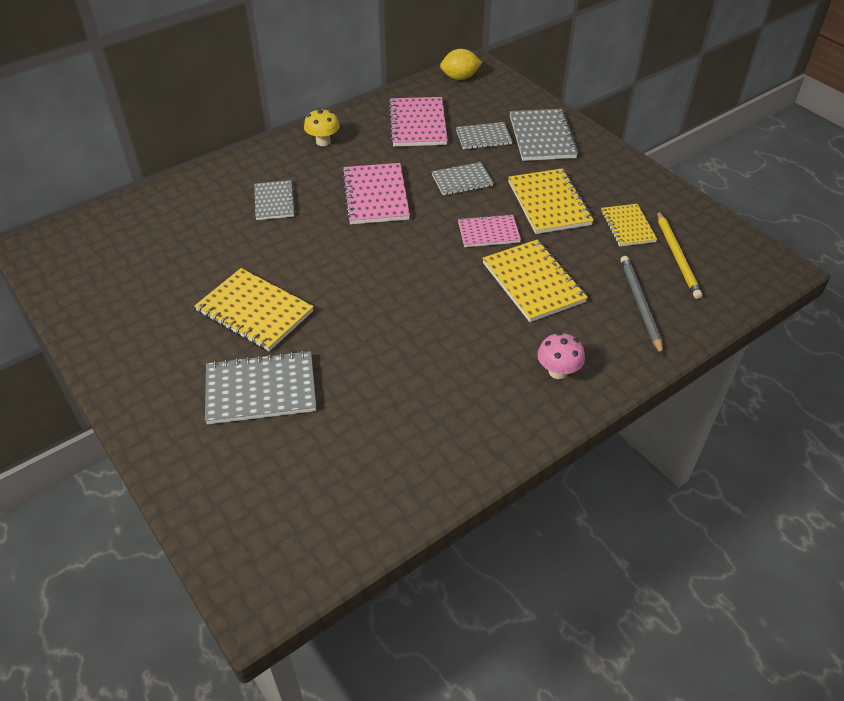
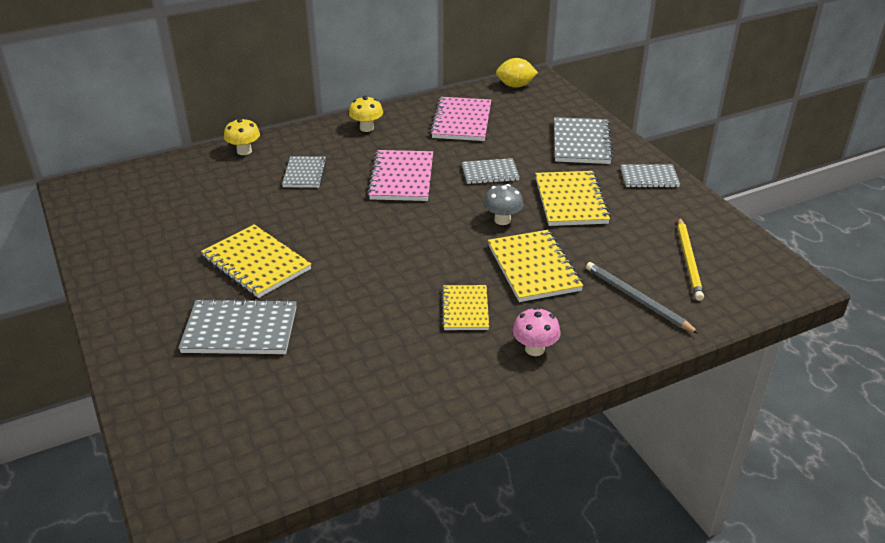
camera: 10 degrees right, 10 degrees down
grey notebook [456,122,512,149] -> grey notebook moved to [621,165,680,188]
pink notebook [458,214,521,247] -> grey mushroom [483,184,524,225]
yellow notebook [601,204,657,247] -> yellow notebook moved to [442,285,489,330]
grey pencil [620,256,663,356] -> grey pencil turned 45 degrees counterclockwise [586,262,699,334]
none -> yellow mushroom [224,118,260,155]

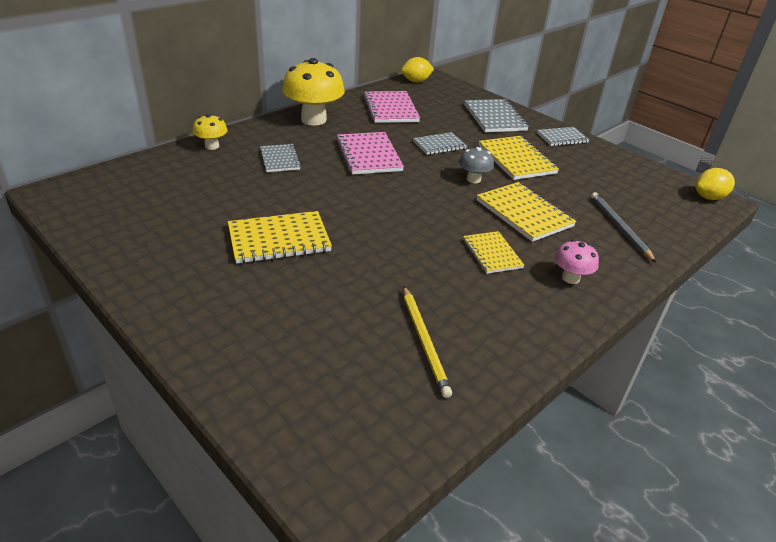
camera: 20 degrees left, 0 degrees up
grey notebook [178,298,297,354] -> none
yellow notebook [201,224,311,298] -> yellow notebook turned 45 degrees counterclockwise [228,211,332,263]
yellow mushroom [349,96,383,132] -> yellow mushroom [282,58,345,126], size x1.99
grey pencil [586,262,699,334] -> grey pencil turned 45 degrees clockwise [591,192,656,262]
yellow pencil [678,217,704,301] -> yellow pencil moved to [403,286,452,398]
none -> yellow lemon [695,168,735,200]

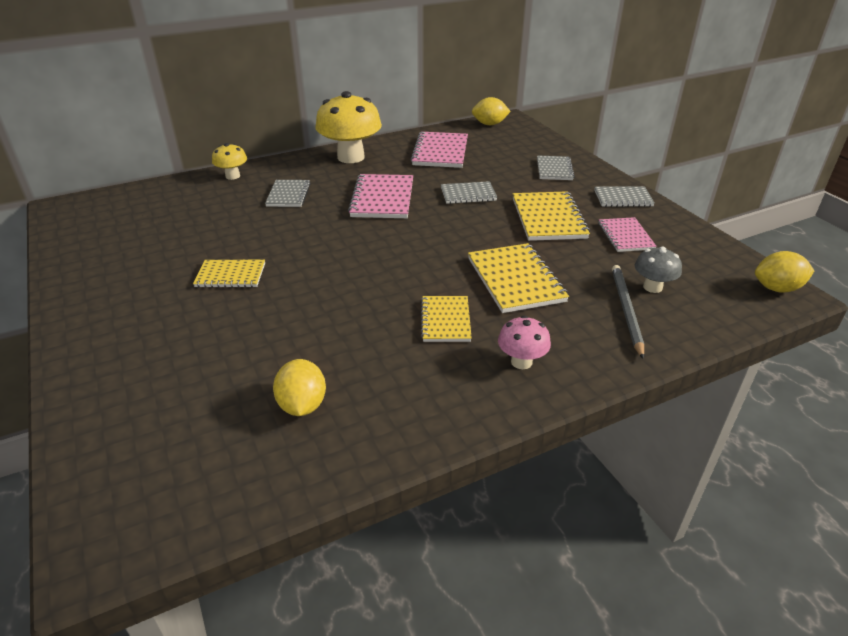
camera: 20 degrees right, 0 degrees up
yellow notebook [228,211,332,263] -> yellow notebook [193,260,265,288], size x0.63
yellow pencil [403,286,452,398] -> yellow lemon [273,359,326,416]
grey mushroom [459,147,494,183] -> grey mushroom moved to [635,247,682,293]
grey notebook [464,99,529,132] -> grey notebook [537,155,575,180], size x0.63
none -> pink notebook [598,217,657,252]

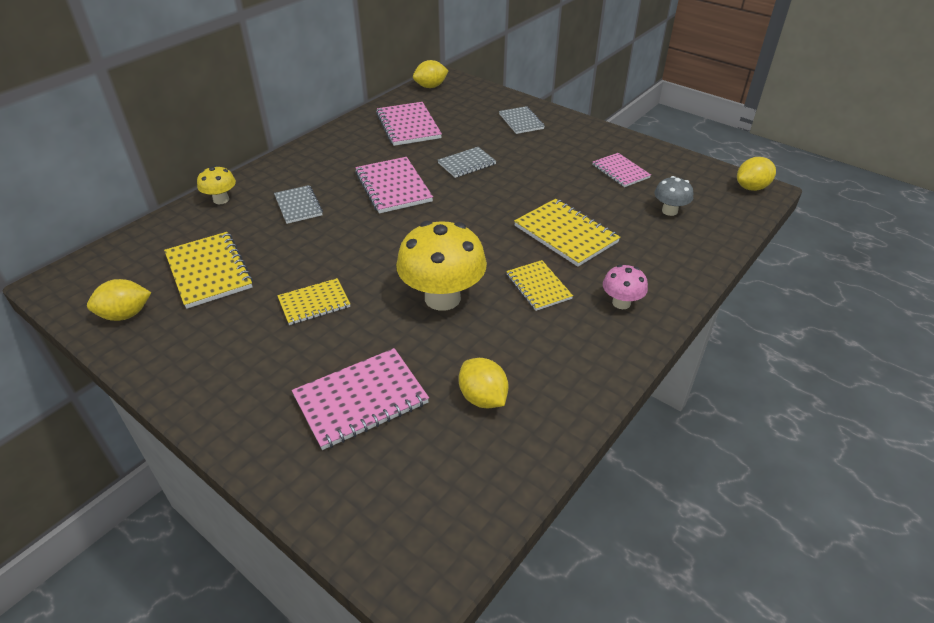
camera: 25 degrees left, 5 degrees up
yellow mushroom [315,91,382,163] -> yellow mushroom moved to [396,221,487,311]
yellow notebook [513,191,590,241] -> yellow notebook moved to [164,232,253,309]
grey notebook [594,187,655,207] -> none
grey pencil [612,265,644,359] -> none
none -> yellow lemon [87,279,152,321]
none -> pink notebook [292,348,429,450]

